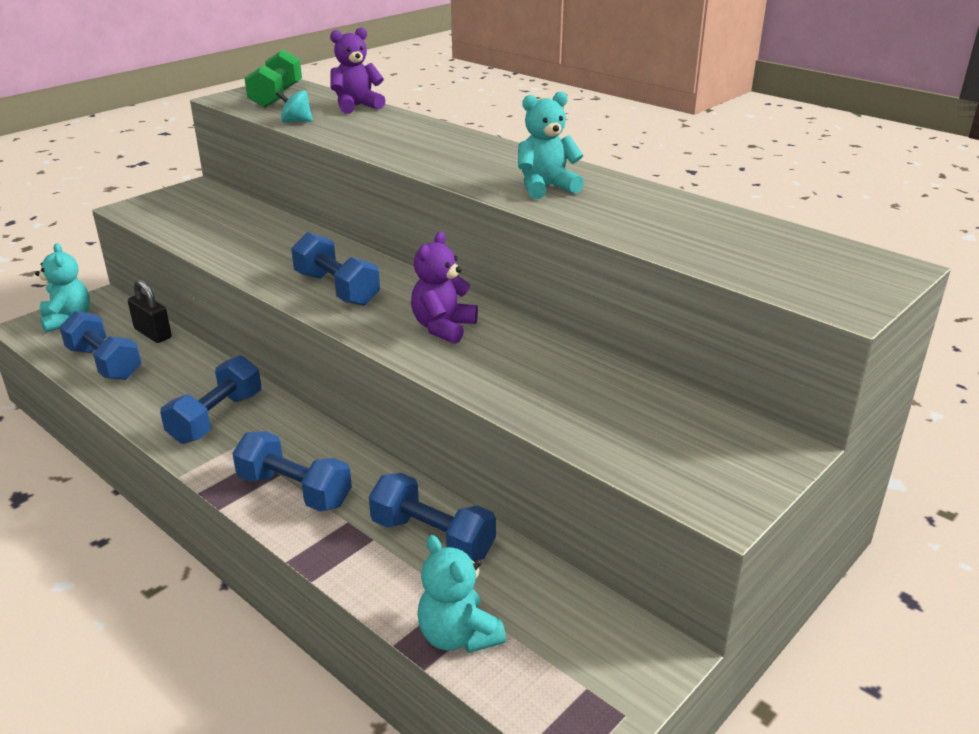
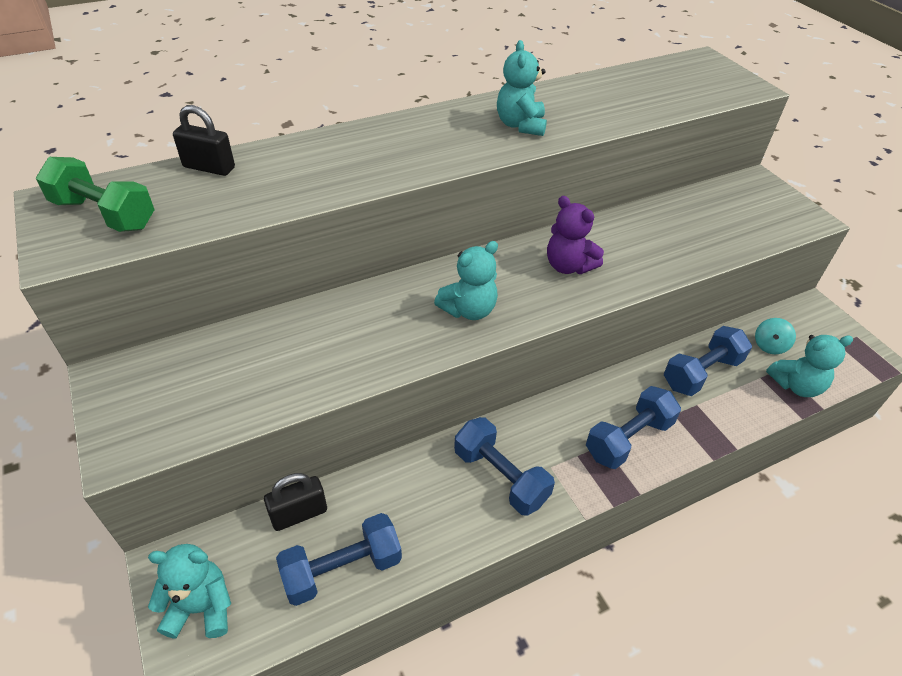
camera: 70 degrees left, 15 degrees up
turquoise spinning top [276,90,313,123] -> turquoise spinning top moved to [755,318,796,354]
blue dumbbell [291,232,380,306] -> turquoise teddy bear [434,241,498,320]
purple teddy bear [330,27,386,114] -> black padlock [173,105,235,176]

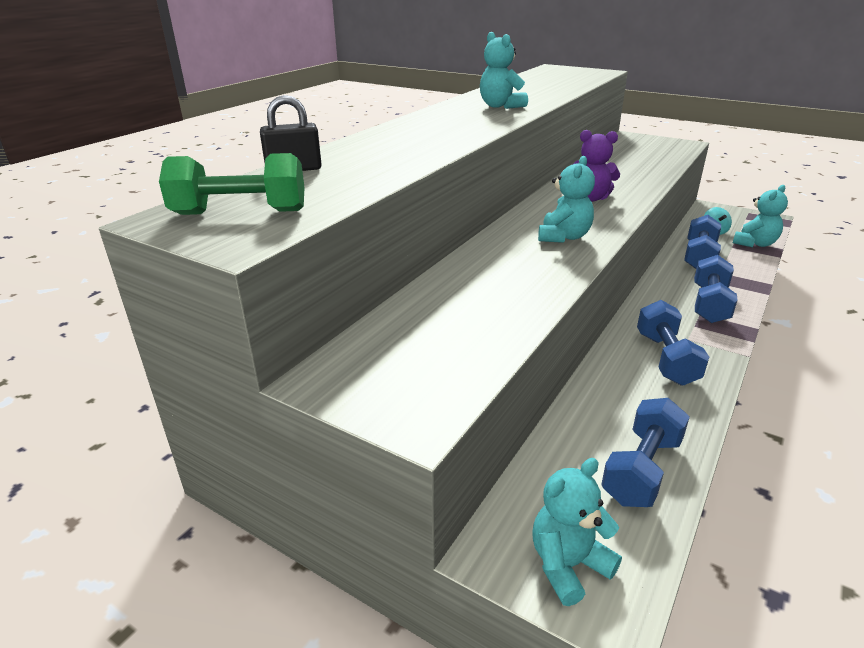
camera: 30 degrees left, 15 degrees down
black padlock [264,473,327,531] -> none
blue dumbbell [454,417,555,516] -> blue dumbbell turned 75 degrees clockwise [637,300,709,386]

